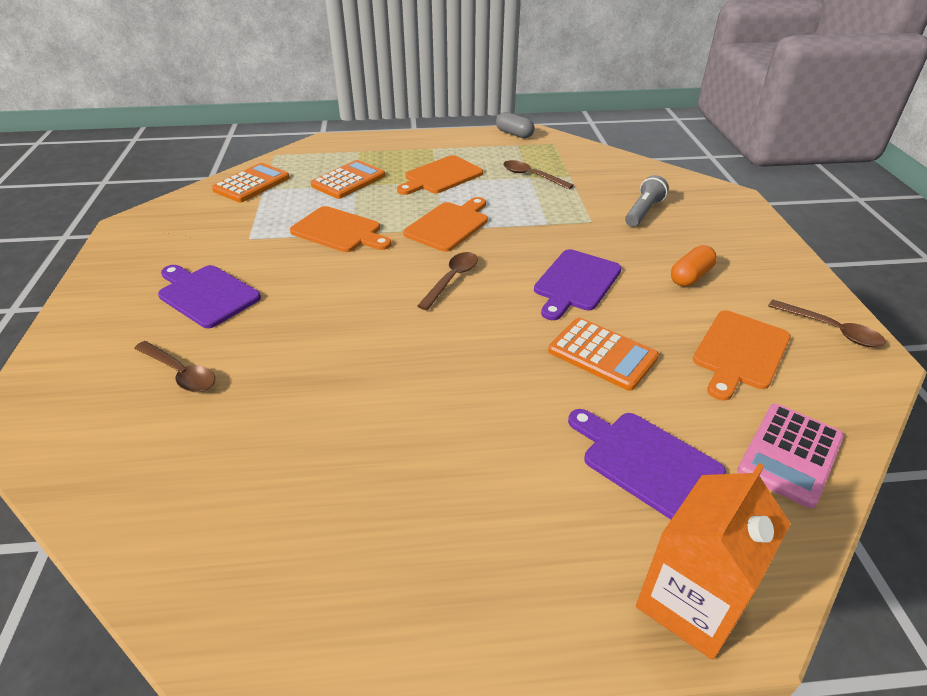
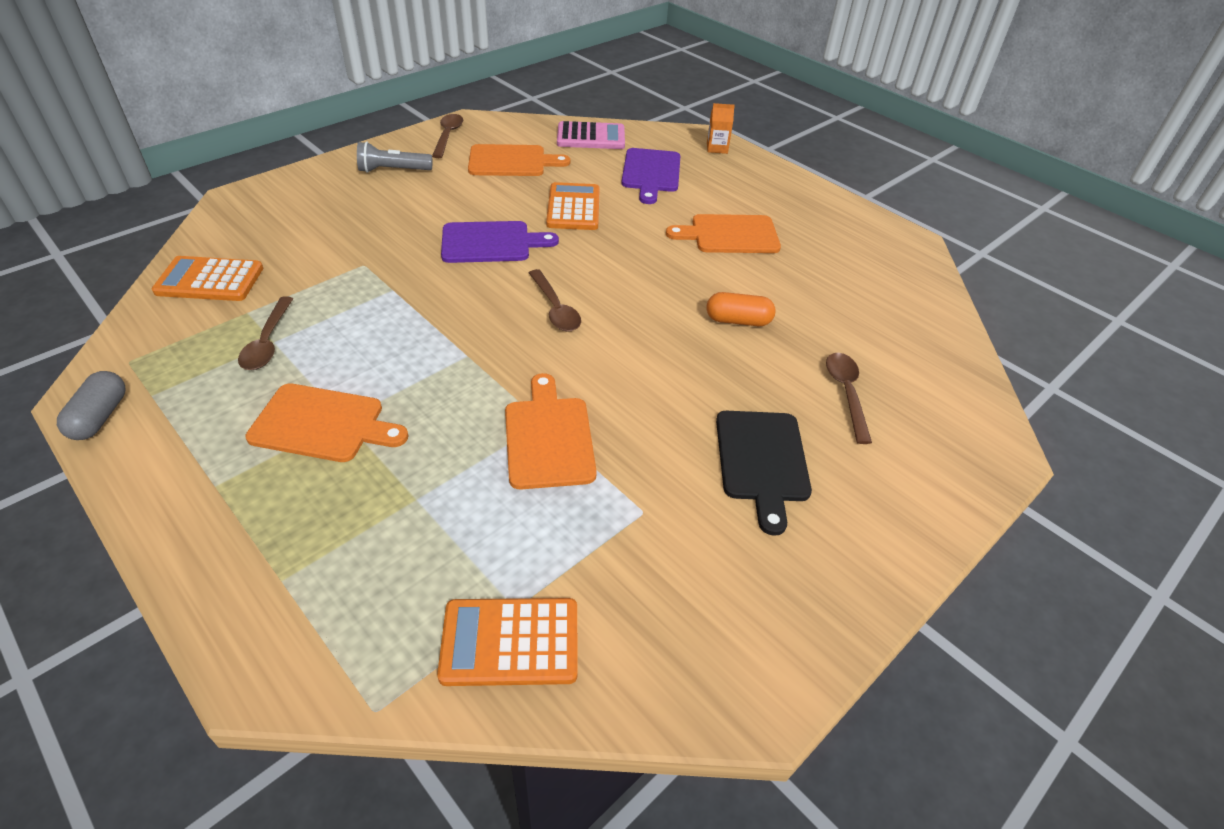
camera: 130 degrees left, 5 degrees up
purple cutting board [158,265,261,328] -> black cutting board [716,411,812,536]
orange calculator [311,160,385,199] -> orange calculator moved to [152,256,263,301]
orange cutting board [403,197,488,252] -> orange cutting board moved to [666,214,781,253]
brown spoon [417,252,478,310] -> brown spoon turned 105 degrees counterclockwise [529,269,581,332]
grey flashlight [625,175,669,227] -> grey flashlight moved to [357,141,432,173]
orange carton [636,463,791,660] -> orange carton [707,103,735,154], size x0.50
orange capsule [671,245,717,286] -> orange capsule moved to [707,292,776,326]

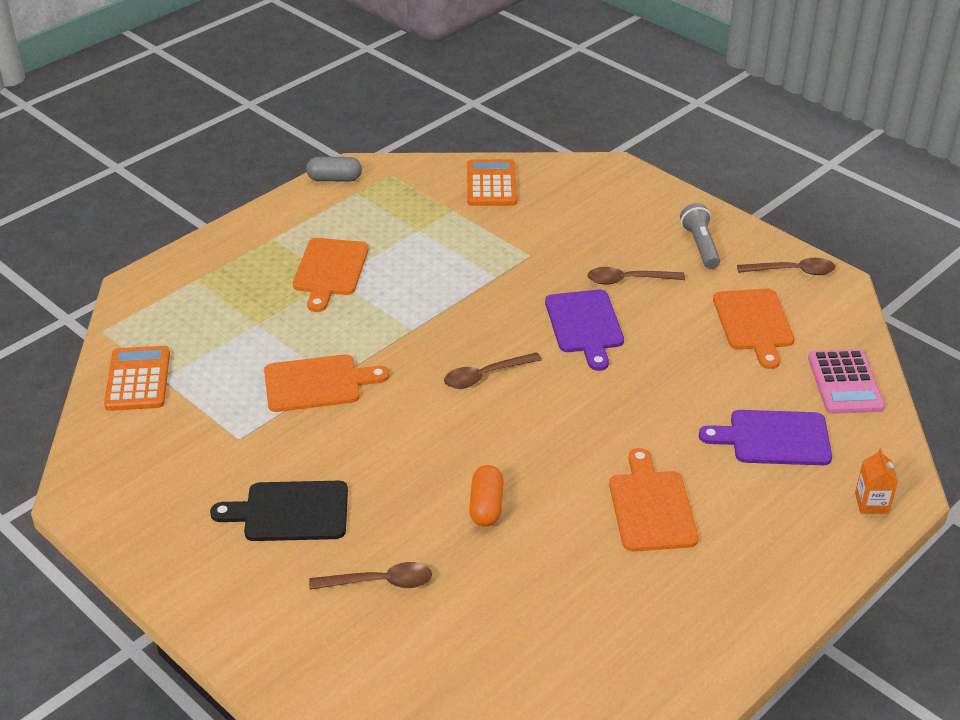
camera: 90 degrees right, 5 degrees down
brown spoon [238,296,293,370] -> brown spoon moved to [588,267,685,285]
orange calculator [546,182,600,230] -> none

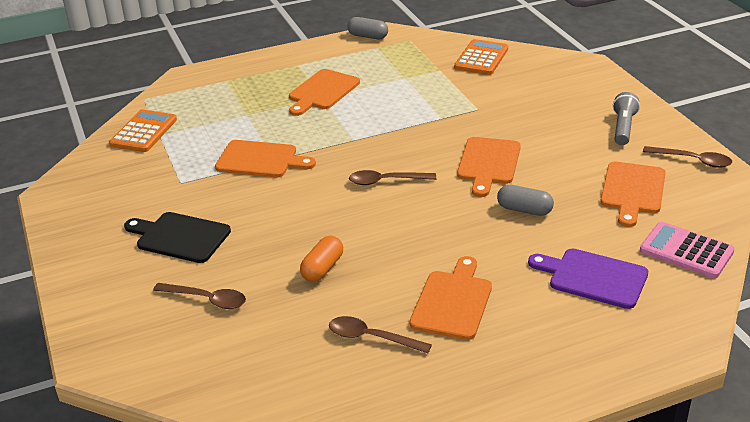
camera: 25 degrees right, 5 degrees down
purple cutting board [545,290,624,371] -> orange cutting board [457,137,521,197]
brown spoon [588,267,685,285] -> brown spoon moved to [329,316,432,353]
pink calculator [808,349,885,414] -> pink calculator turned 105 degrees clockwise [640,222,735,278]
orange carton [855,448,898,514] -> none
none -> grey capsule [497,185,554,216]

